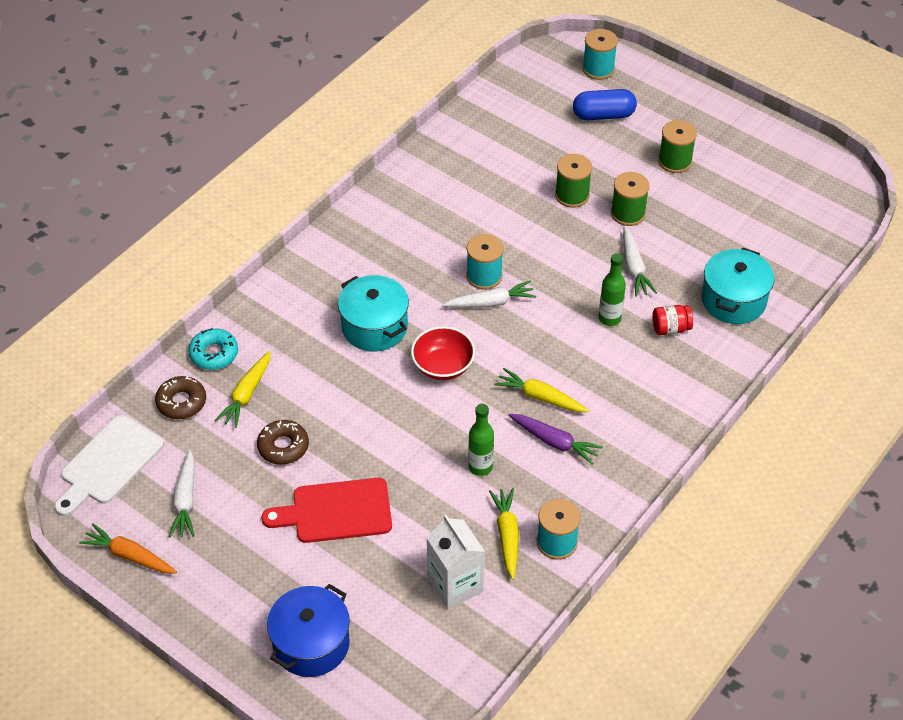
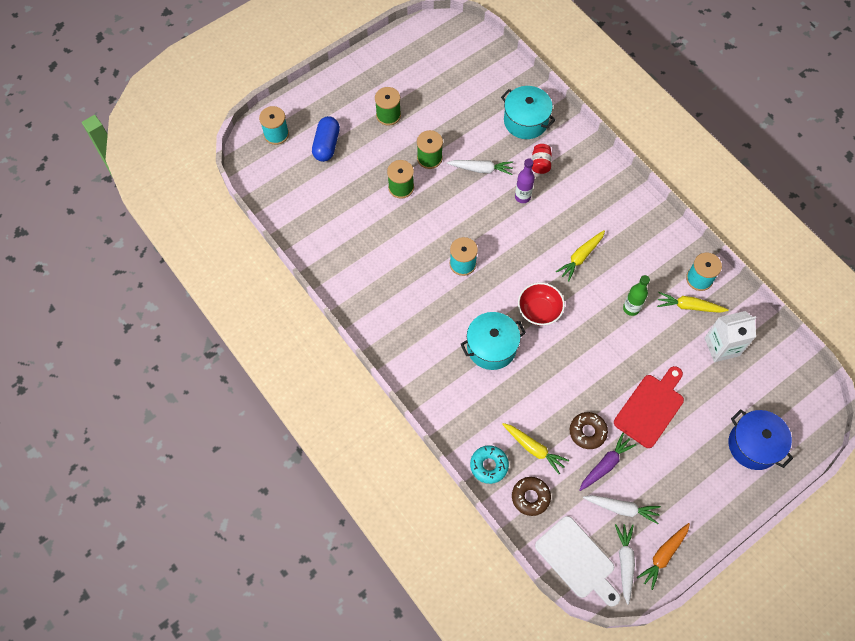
camera: 75 degrees left, 15 degrees up
red cutting board [261,478,392,543] -> red cutting board turned 150 degrees counterclockwise [614,366,684,448]
white carrot [442,281,536,308] -> white carrot moved to [615,524,635,605]
purple carrot [508,414,603,465] -> purple carrot moved to [579,433,637,491]
green bottle [599,253,626,326] -> purple bottle [515,158,535,203]

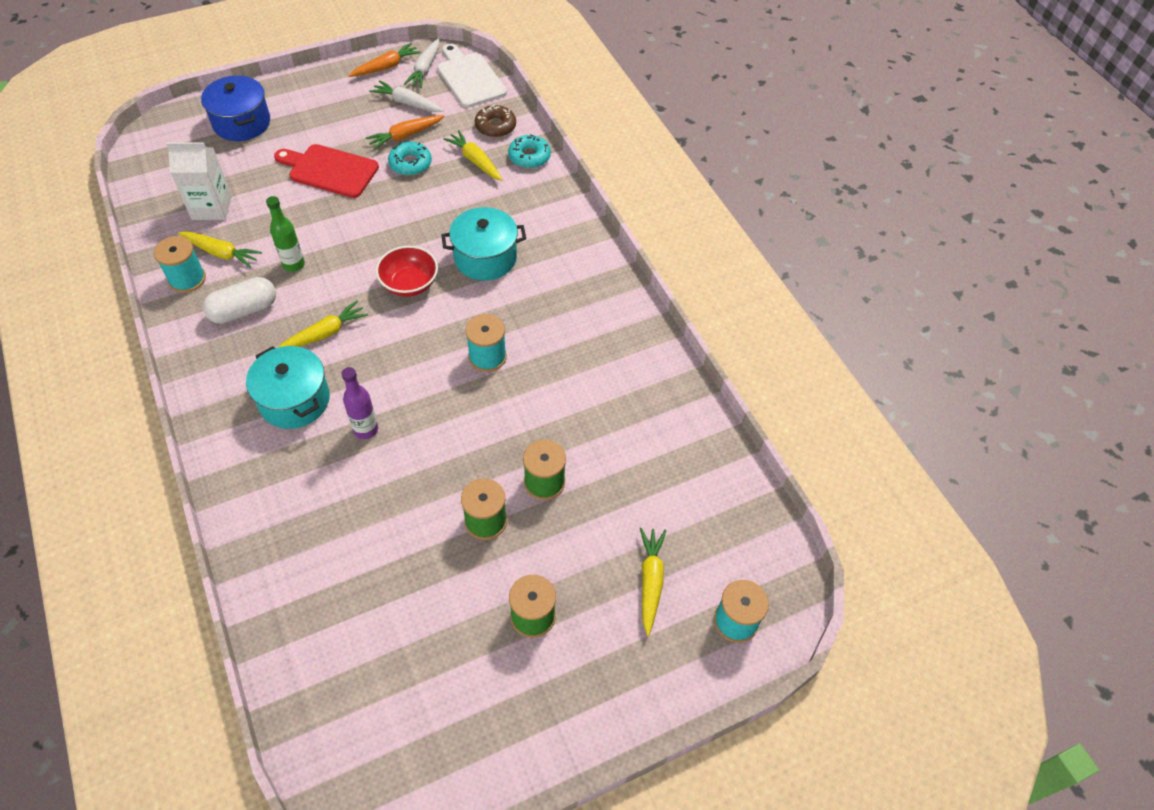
camera: 170 degrees left, 10 degrees down
blue capsule [312,116,340,162] -> yellow carrot [640,528,666,636]
white carrot [447,160,513,175] -> none
turquoise pot [501,86,556,139] -> turquoise pot moved to [246,346,330,429]
red jar [532,144,552,174] -> none
brown donut [570,412,608,449] -> turquoise donut [388,142,432,176]
purple carrot [579,433,637,491] -> orange carrot [365,115,444,150]
red cutting board [614,366,684,448] -> red cutting board turned 60 degrees clockwise [274,144,379,198]
none -> white capsule [203,277,276,324]

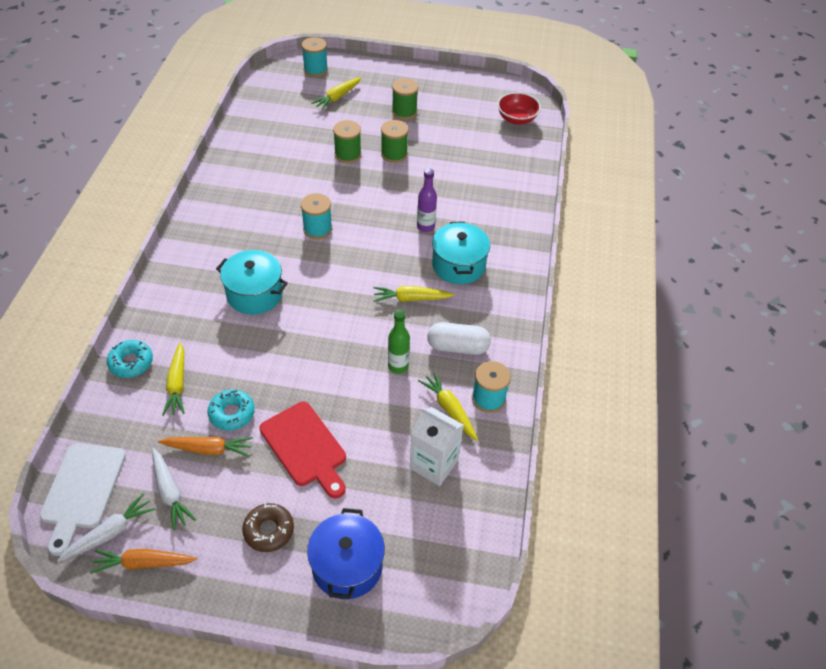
camera: 145 degrees left, 5 degrees down
red bowl [376,246,438,297] -> red bowl moved to [497,92,541,125]
brown donut [475,104,516,138] -> brown donut moved to [242,503,294,552]

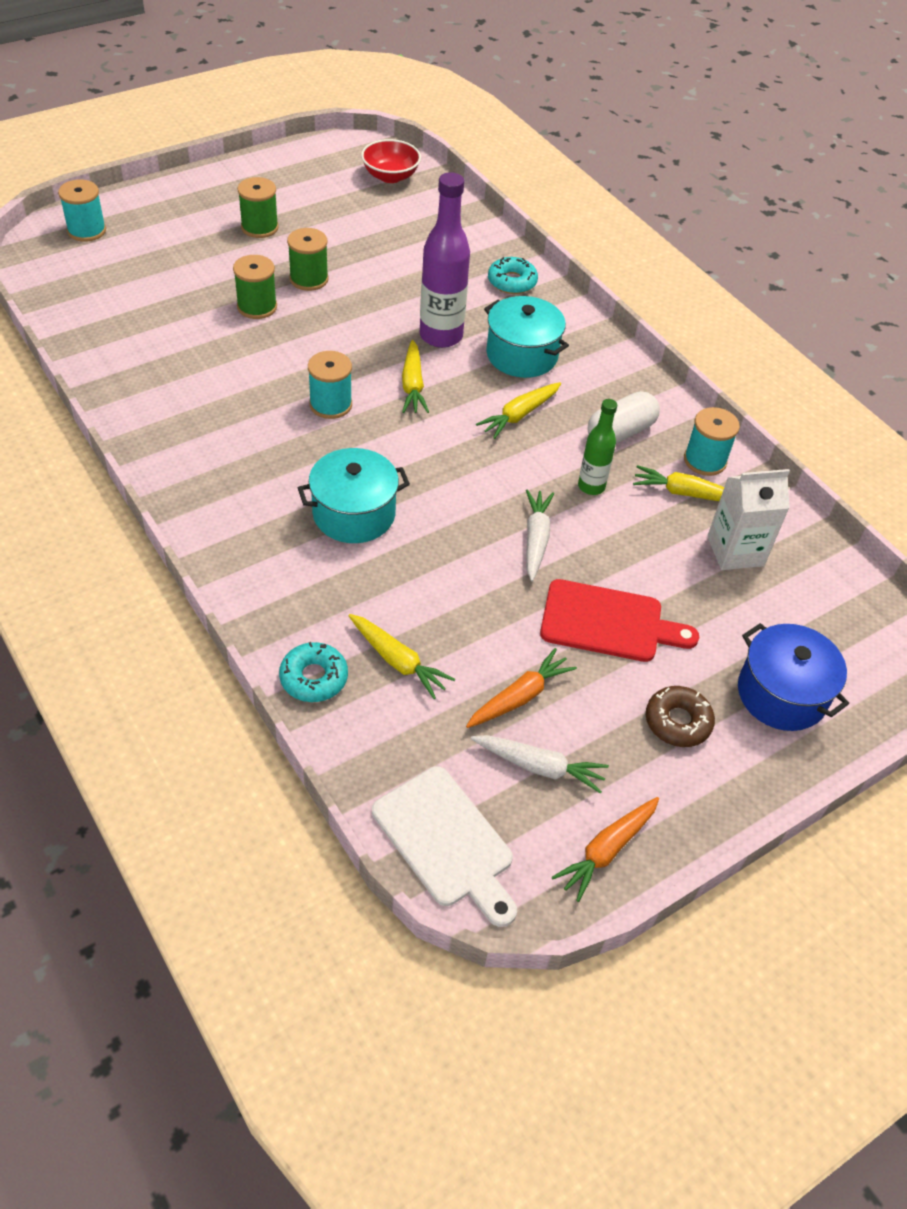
camera: 45 degrees left, 0 degrees up
white carrot [57,493,155,562] -> white carrot moved to [526,489,554,582]
turquoise donut [207,389,255,430] -> turquoise donut moved to [488,257,538,294]
yellow carrot [311,77,361,110] -> yellow carrot moved to [402,340,429,413]
purple bottle [417,169,437,232] -> purple bottle [420,172,470,348], size x1.75

